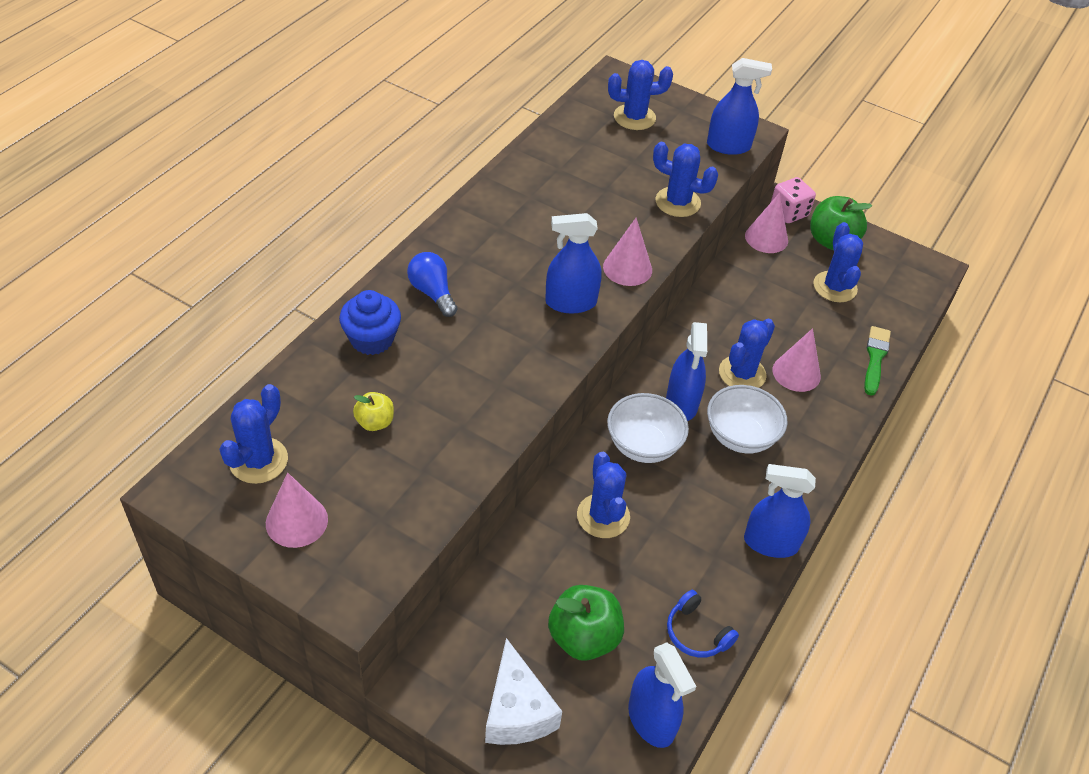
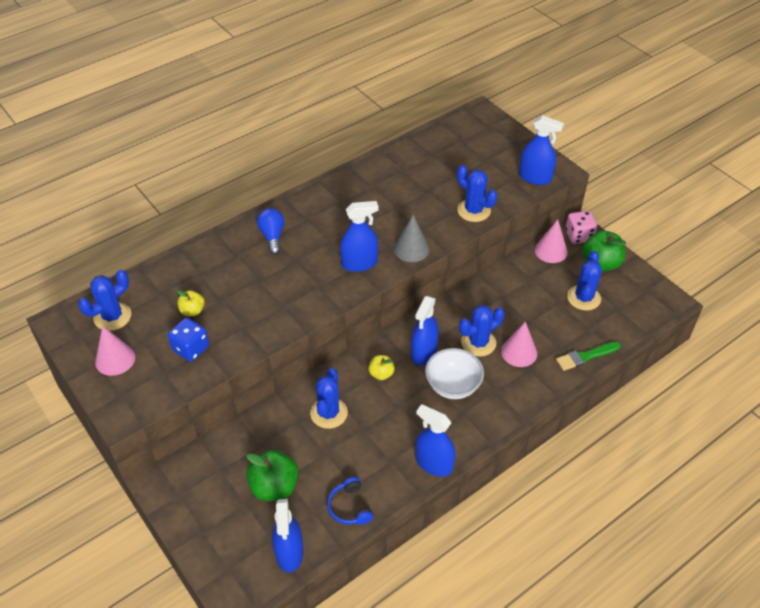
camera: 25 degrees right, 0 degrees up
blue cupcake [339,290,401,355] -> none
white cheese [485,638,562,745] -> none
blue spray bottle [545,213,602,314] -> blue spray bottle turned 150 degrees clockwise [340,201,378,272]
pink cone [603,218,652,286] -> grey cone [394,215,430,262]
white bowl [607,393,689,463] -> yellow apple [368,355,395,380]
blue cactus [608,60,673,130] -> none
green brush [864,326,891,396] -> green brush turned 150 degrees counterclockwise [556,341,621,371]
none -> blue dice [168,318,209,362]

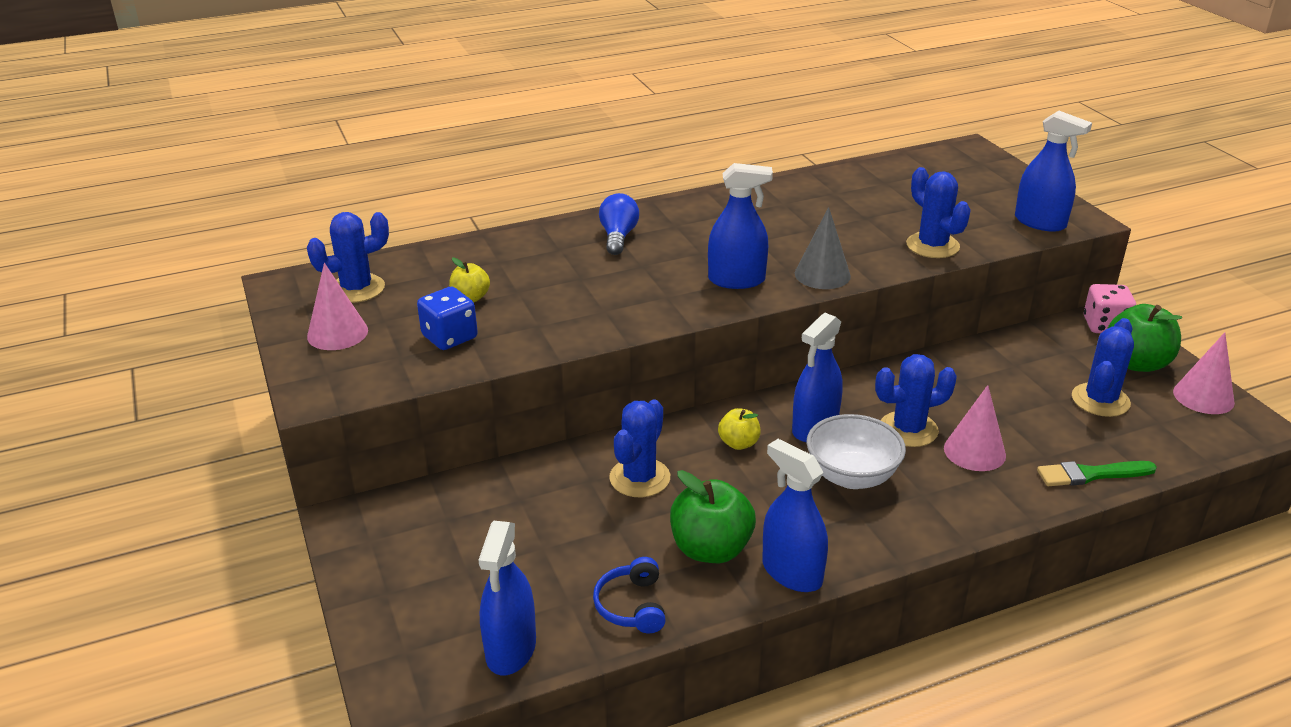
camera: 15 degrees right, 15 degrees down
green apple [246,450,299,501] -> green apple moved to [670,470,756,563]
pink cone [535,219,568,263] -> pink cone moved to [1173,332,1235,414]

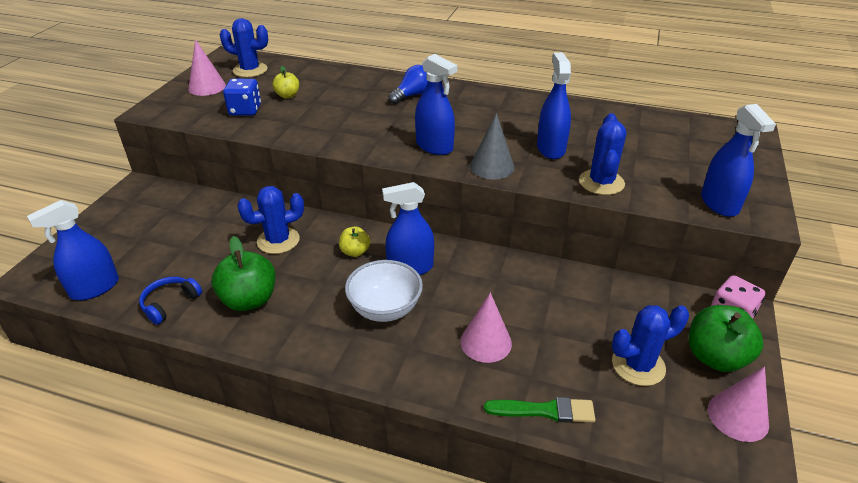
camera: 40 degrees right, 5 degrees up
blue spray bottle [762,439,828,592] -> blue spray bottle moved to [537,52,571,159]
blue cactus [875,354,957,447] -> none
green brush [1037,461,1157,486] -> green brush turned 150 degrees clockwise [484,397,596,423]

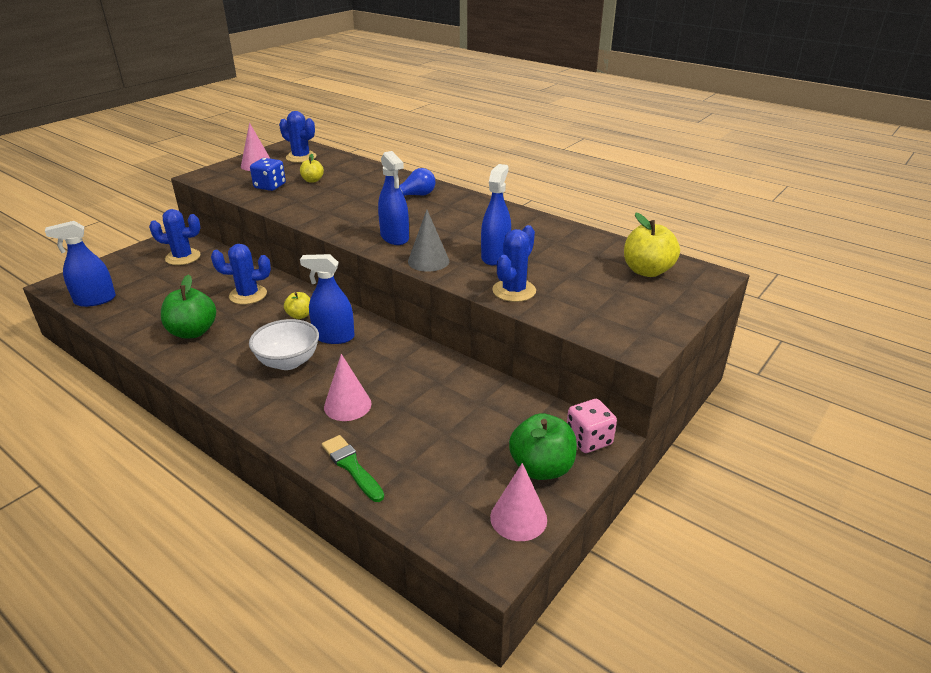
camera: 20 degrees right, 5 degrees down
blue headphones [139,277,202,325] -> none
green brush [484,397,596,423] -> green brush turned 150 degrees counterclockwise [322,435,384,502]
blue cactus [612,305,689,386] -> blue cactus moved to [149,209,201,265]
blue spray bottle [701,104,776,217] -> none
none -> yellow apple [624,213,680,277]

